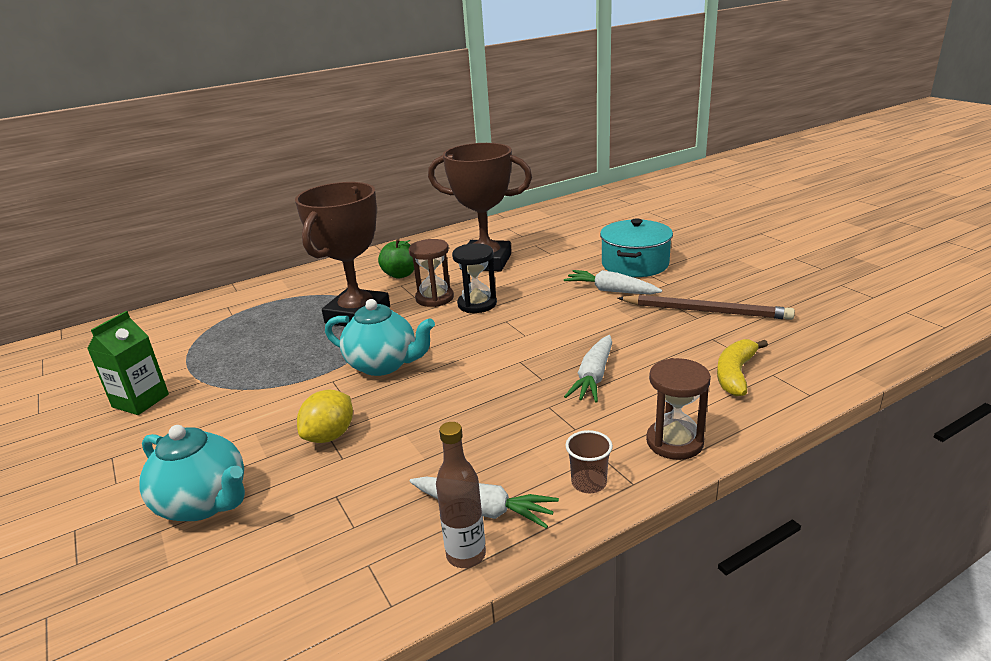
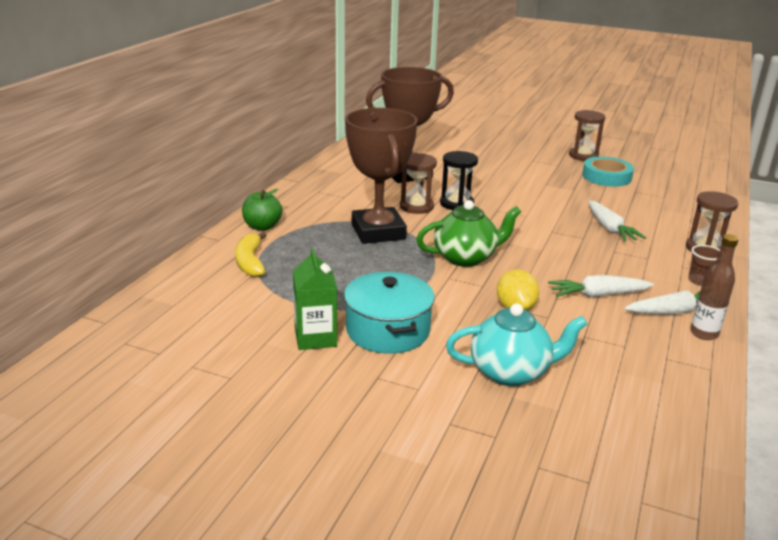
camera: 40 degrees left, 0 degrees up
turquoise teapot [325,299,435,376] -> green teapot [416,200,521,267]
green apple [378,239,414,279] -> green apple moved to [242,189,282,231]
white carrot [564,270,662,294] -> white carrot moved to [548,275,654,298]
turquoise pot [600,218,673,277] -> turquoise pot moved to [344,272,435,354]
brown pencil [617,295,795,320] -> turquoise tape [582,157,634,187]
yellow banana [717,339,768,396] -> yellow banana moved to [235,232,266,277]
none -> brown hourglass [569,110,605,161]

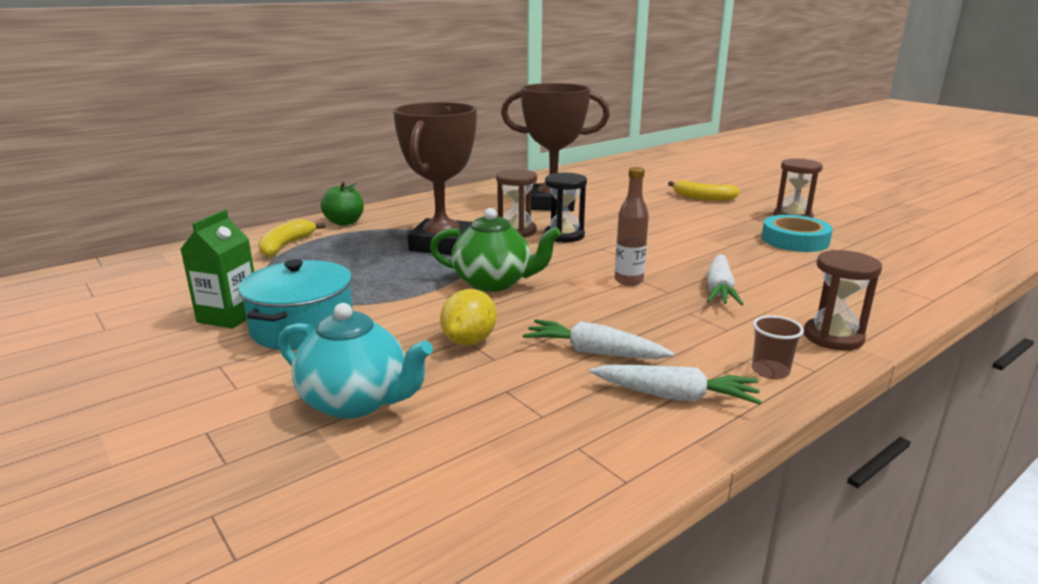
camera: 30 degrees right, 5 degrees down
brown bottle [690,234,739,340] -> brown bottle moved to [615,167,649,286]
none -> yellow banana [668,180,740,201]

